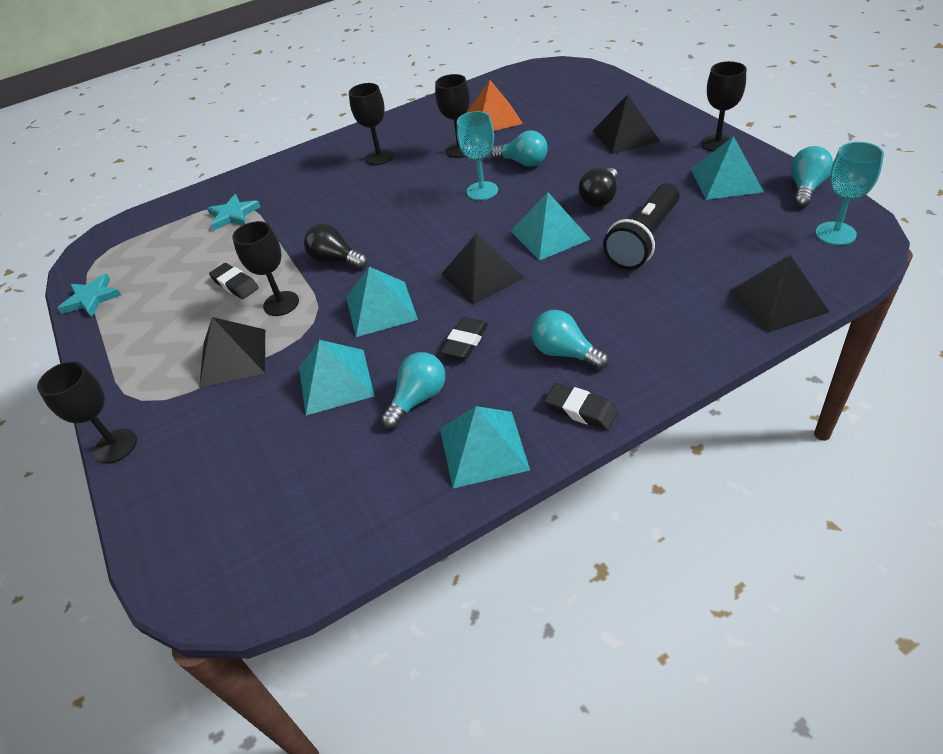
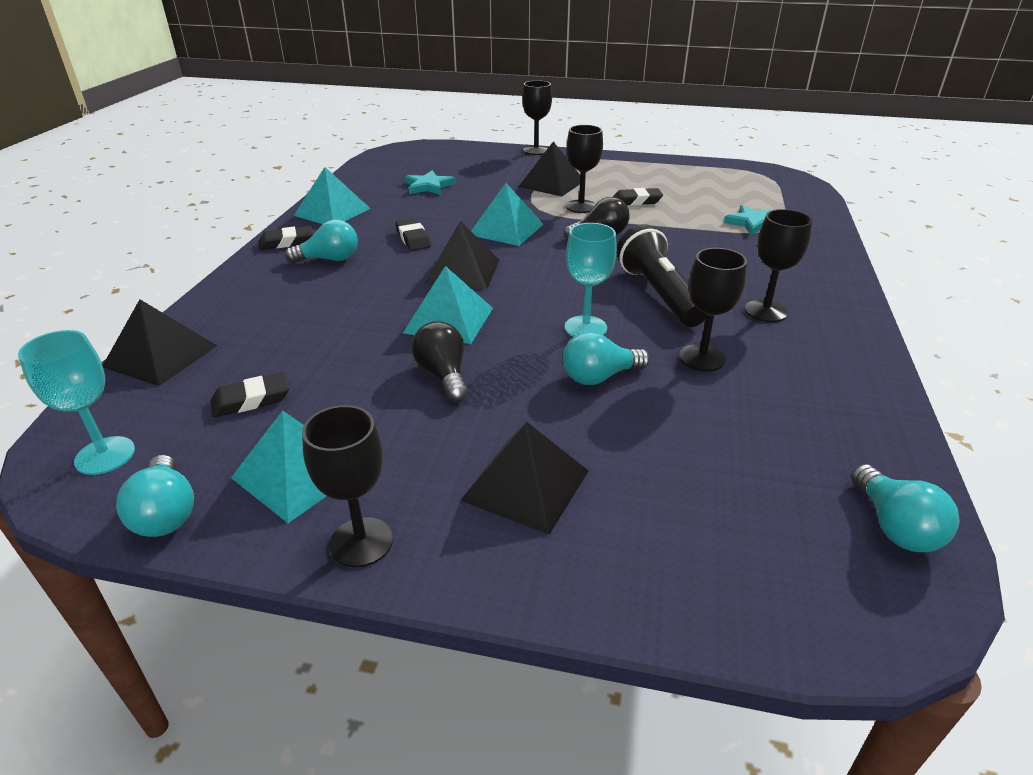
camera: 125 degrees right, 10 degrees down
turquoise star [58,273,121,317] -> turquoise star moved to [405,170,456,195]
turquoise pyramid [299,340,374,415] -> none
turquoise light bulb [381,352,445,429] -> turquoise light bulb moved to [851,464,960,552]
orange pyramid [467,80,523,131] -> none
black flashlight [603,183,680,270] -> black flashlight moved to [617,224,707,327]
none -> black eraser [210,373,290,417]

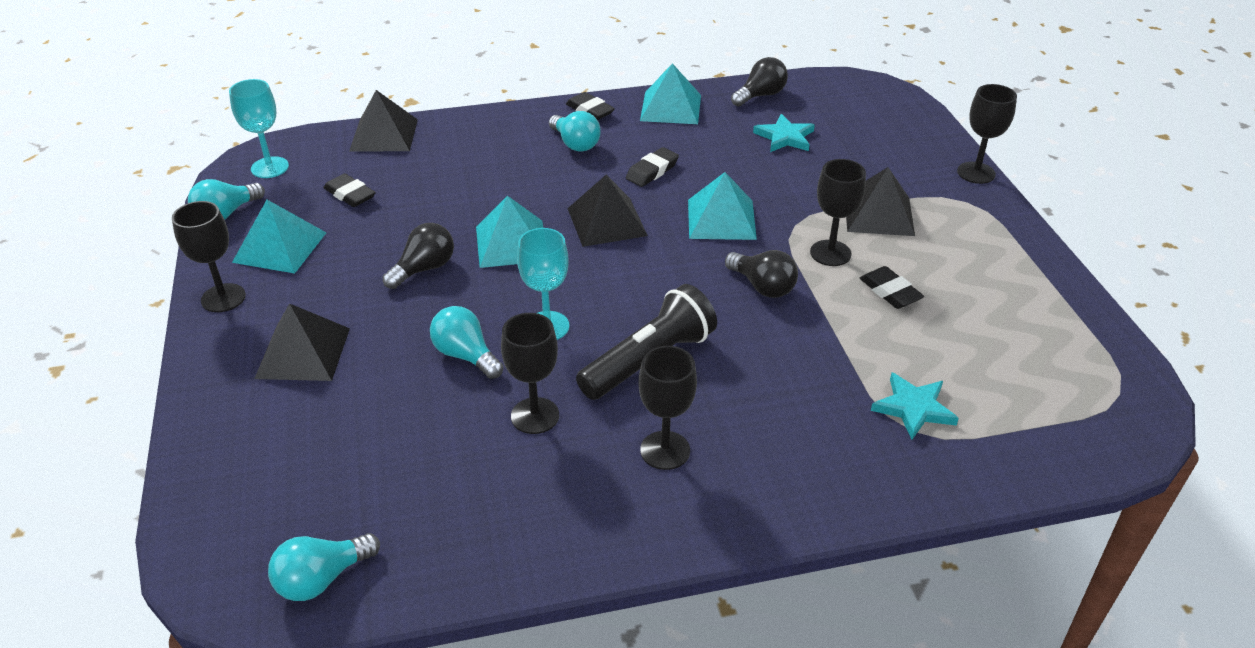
camera: 65 degrees right, 5 degrees up
none -> black light bulb [731,57,788,106]

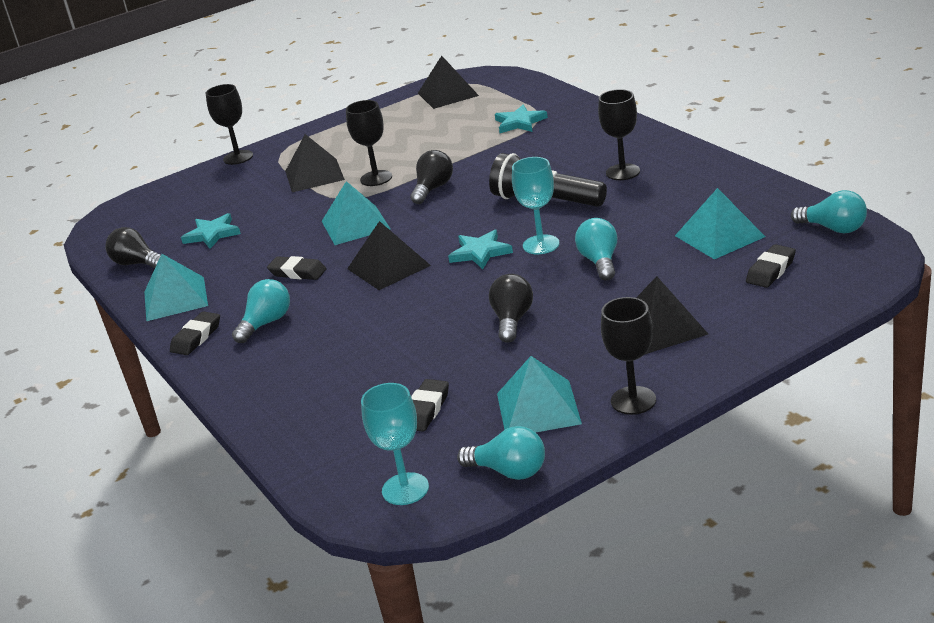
camera: 105 degrees left, 10 degrees down
black pyramid [349,90,418,152] -> black pyramid moved to [418,56,479,109]
black light bulb [383,223,454,289] -> black light bulb turned 75 degrees clockwise [489,274,533,343]
turquoise light bulb [430,306,503,379] -> turquoise light bulb turned 150 degrees clockwise [575,218,617,280]
turquoise pyramid [476,196,543,268] -> turquoise pyramid moved to [675,188,766,260]
black goblet [501,313,559,434] -> none
black eraser [859,266,924,309] -> black eraser moved to [746,244,796,288]
none -> turquoise star [448,230,513,269]

